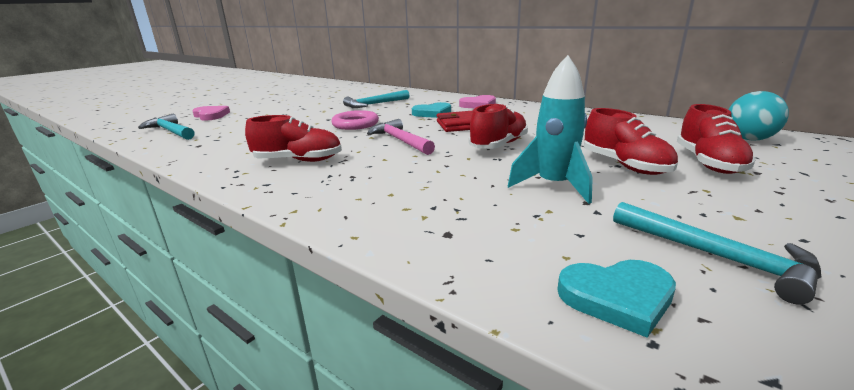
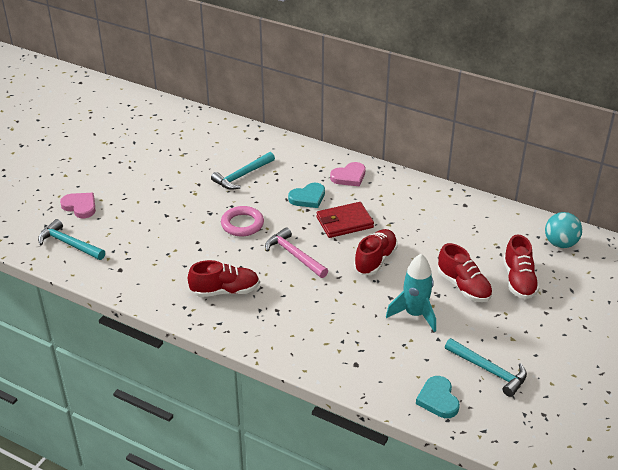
camera: 10 degrees left, 15 degrees up
turquoise heart [557,260,676,338] -> turquoise heart turned 90 degrees clockwise [416,376,460,418]

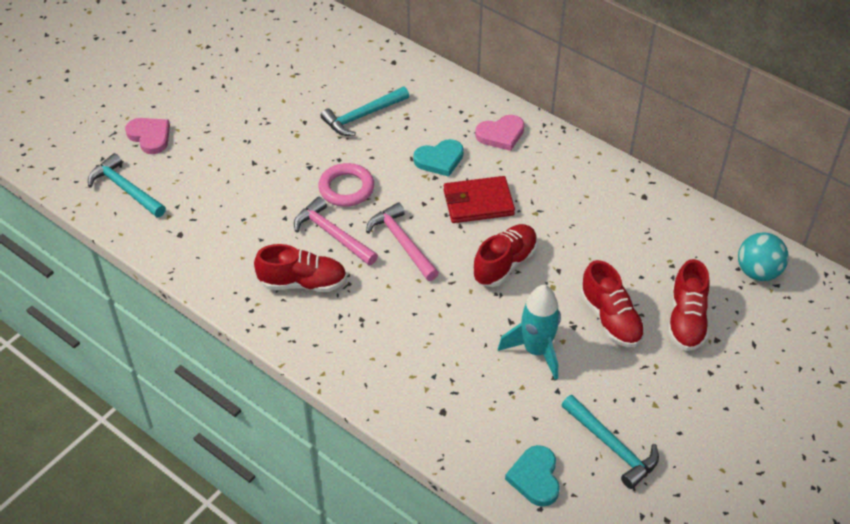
camera: 10 degrees right, 10 degrees up
none -> pink hammer [294,197,378,265]

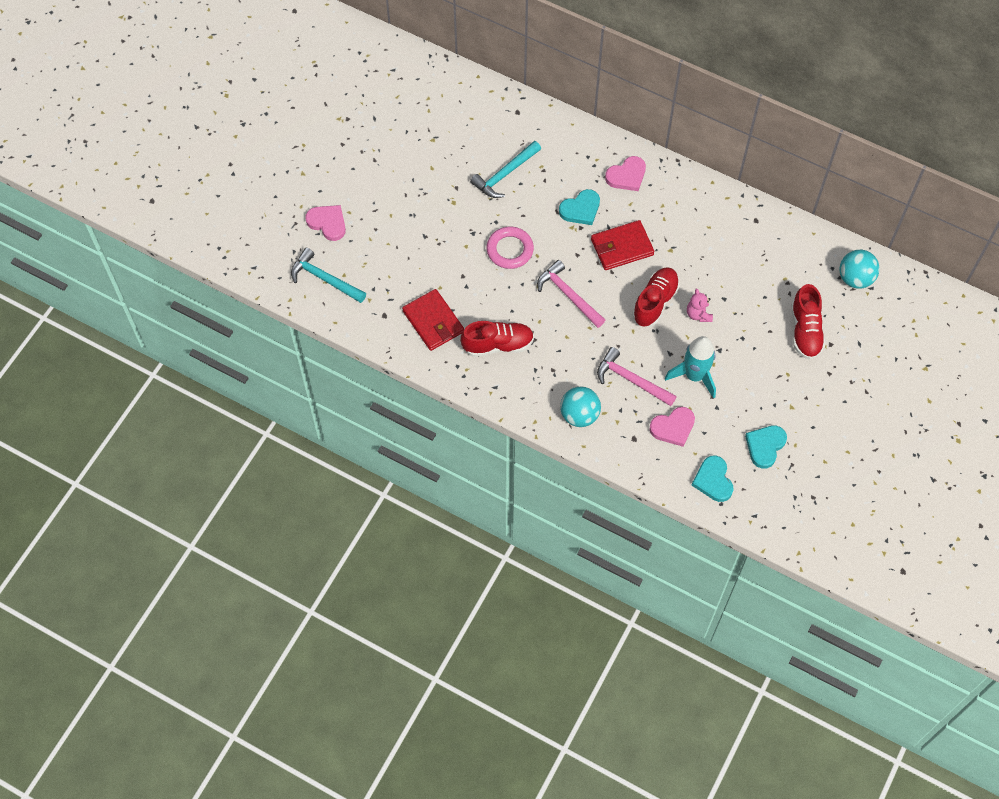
camera: 10 degrees left, 15 degrees up
pink hammer [294,197,378,265] -> pink hammer moved to [597,347,677,406]
turquoise hammer [562,395,659,489] -> turquoise heart [745,425,787,469]
red shoe [580,260,645,347] -> none
none -> red wallet [402,289,464,351]
none -> turquoise ball [560,387,601,427]
none -> pink heart [649,407,695,447]
none -> pink teddy bear [687,289,713,322]

